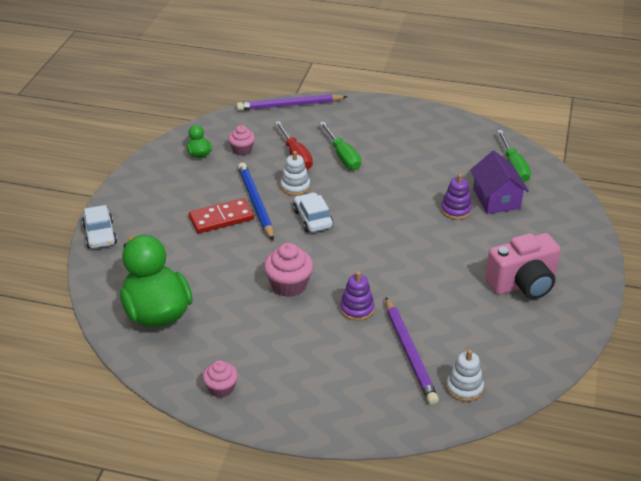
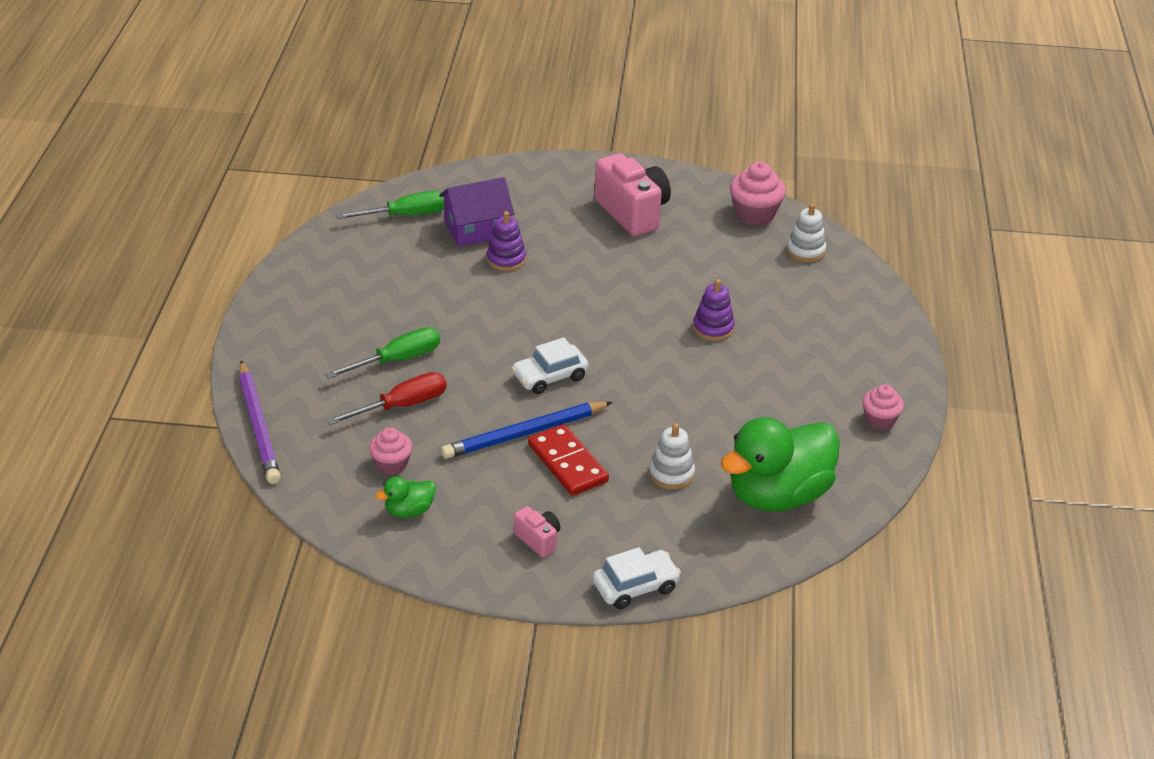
camera: 100 degrees left, 0 degrees up
pink cupcake [264,243,313,297] -> pink cupcake moved to [730,162,786,226]
white stacking toy [281,151,310,196] -> white stacking toy moved to [649,423,695,489]
purple pencil [386,297,439,405] -> none
none -> pink camera [514,506,560,558]

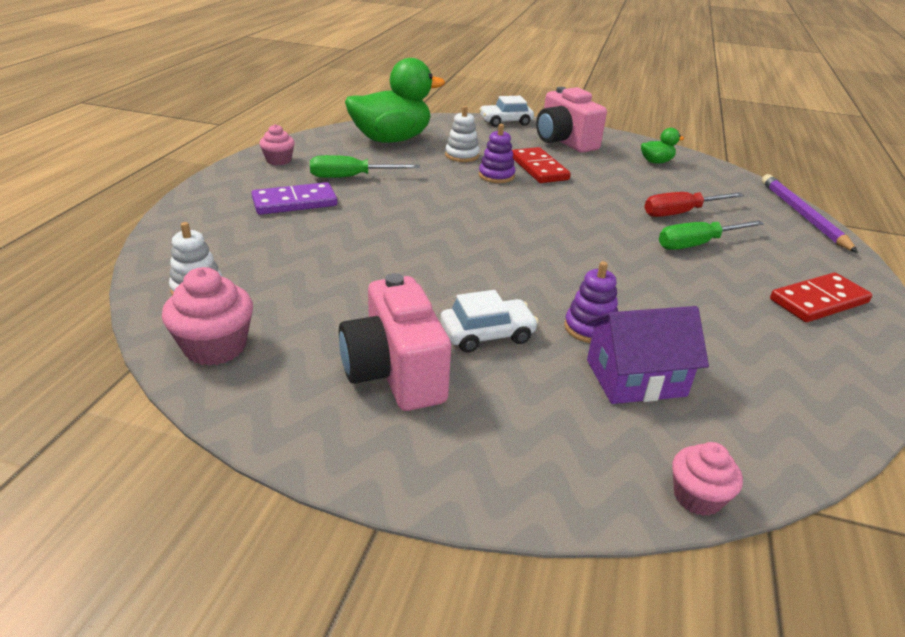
camera: 170 degrees left, 5 degrees down
green screwdriver [336,191,444,219] -> green screwdriver moved to [310,155,420,178]
pink cupcake [369,428,412,475] -> pink cupcake moved to [672,442,743,516]
blue pencil [441,401,612,459] -> none
white car [512,337,589,394] -> white car moved to [440,290,538,352]
pink camera [514,506,560,558] -> pink camera [536,87,607,153], size x2.09
purple stacking toy [693,279,735,341] -> purple stacking toy moved to [479,124,515,183]
none -> purple domino [251,182,337,215]
none -> red domino [770,272,872,322]

